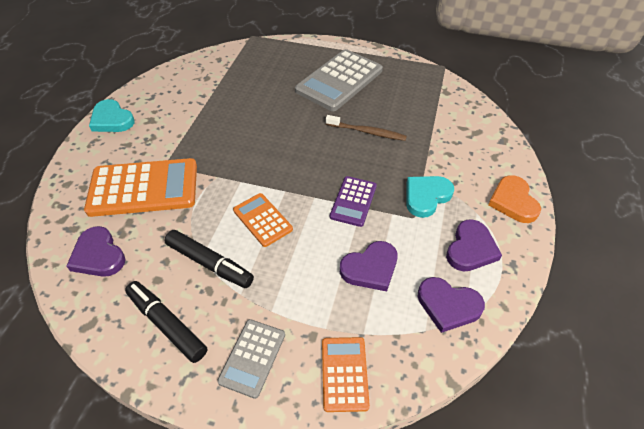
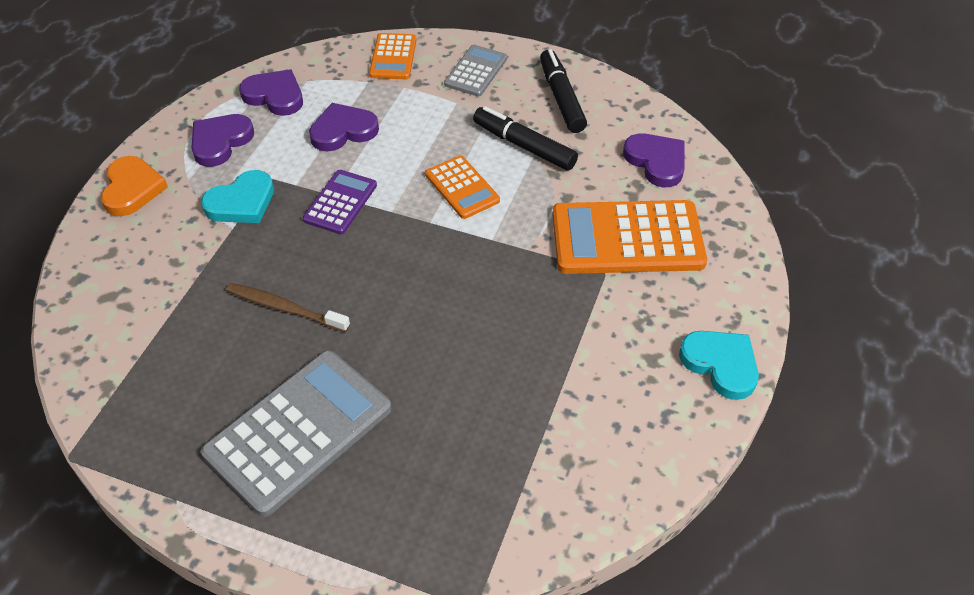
camera: 175 degrees left, 0 degrees up
black marker [125,281,207,363] -> black marker turned 150 degrees counterclockwise [540,49,587,133]

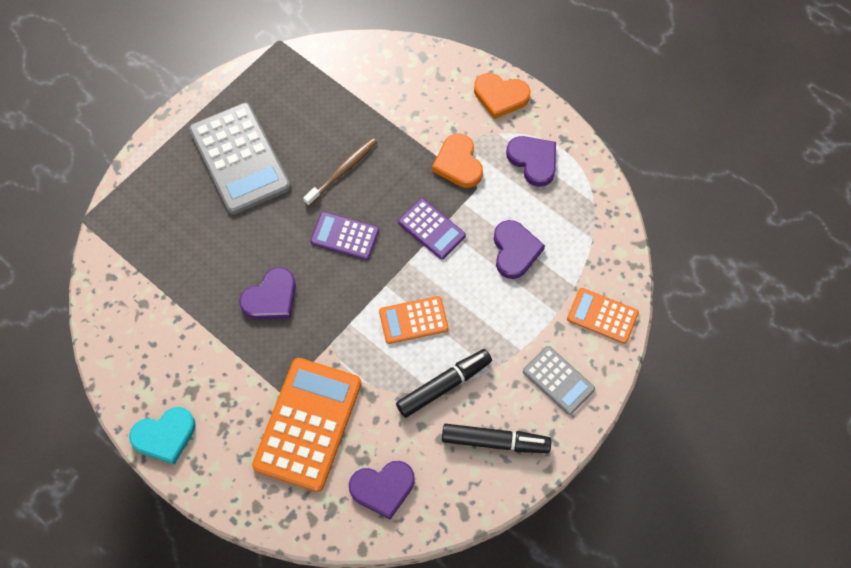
camera: 110 degrees right, 15 degrees up
turquoise heart [201,170,274,223] -> orange heart [432,133,483,188]
purple heart [239,69,303,116] -> purple heart moved to [239,267,296,319]
none -> purple calculator [310,212,379,260]

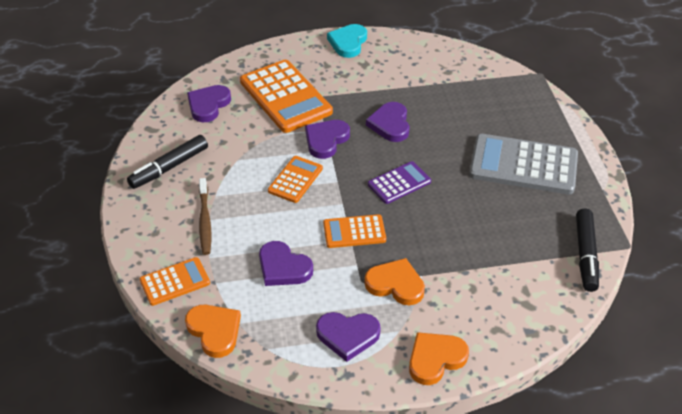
camera: 130 degrees right, 20 degrees down
brown toothbrush [303,138,377,206] -> brown toothbrush moved to [199,178,211,255]
black marker [396,349,492,418] -> black marker moved to [576,209,599,292]
purple calculator [398,198,466,259] -> orange calculator [323,214,386,248]
grey calculator [523,346,595,415] -> none
none -> orange heart [185,305,241,358]
none -> purple heart [305,120,350,159]

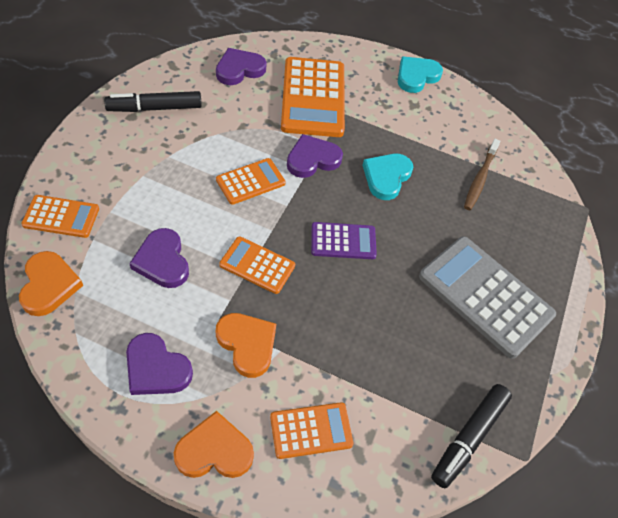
camera: 25 degrees right, 10 degrees up
brown toothbrush [199,178,211,255] -> brown toothbrush moved to [464,139,500,210]
purple heart [366,102,410,142] -> turquoise heart [362,154,413,200]
none -> orange calculator [270,402,353,459]

